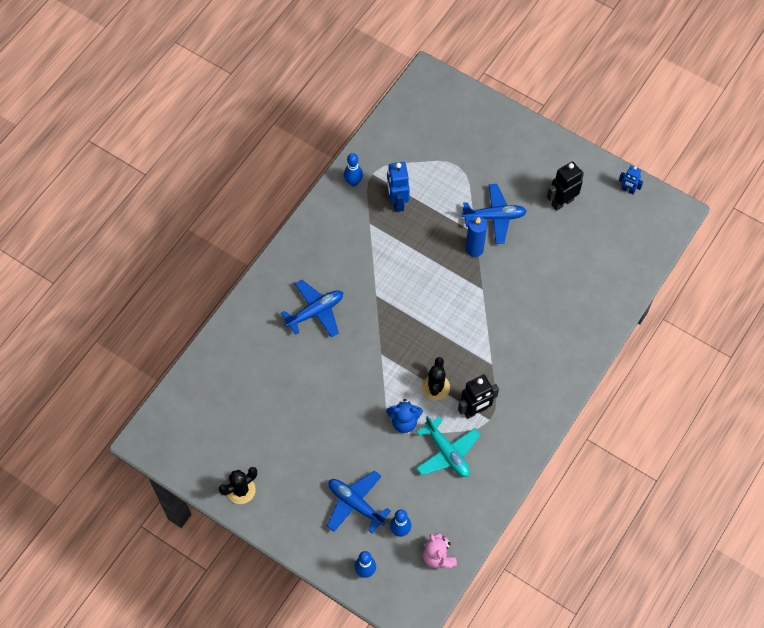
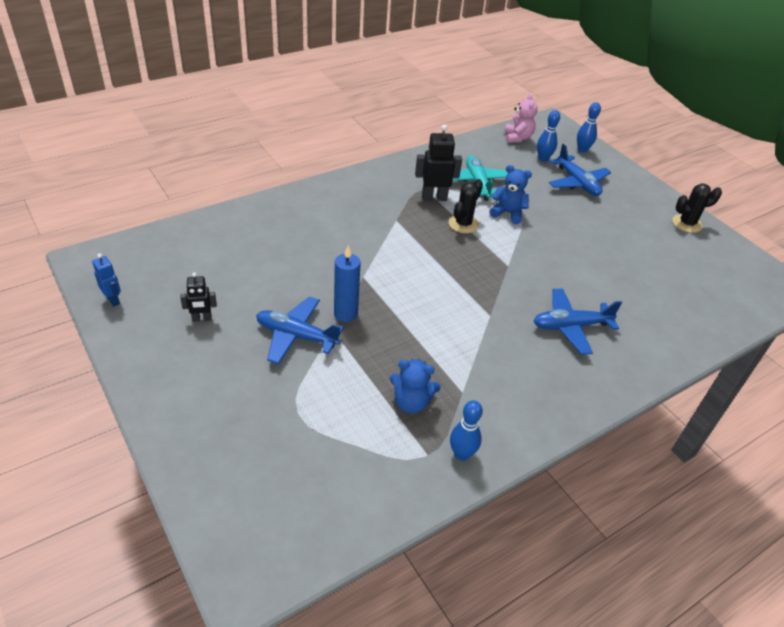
camera: 160 degrees left, 20 degrees down
blue robot [387,162,410,212] -> blue teddy bear [390,359,441,413]
black robot [547,161,584,211] -> black robot [180,272,217,322], size x0.60

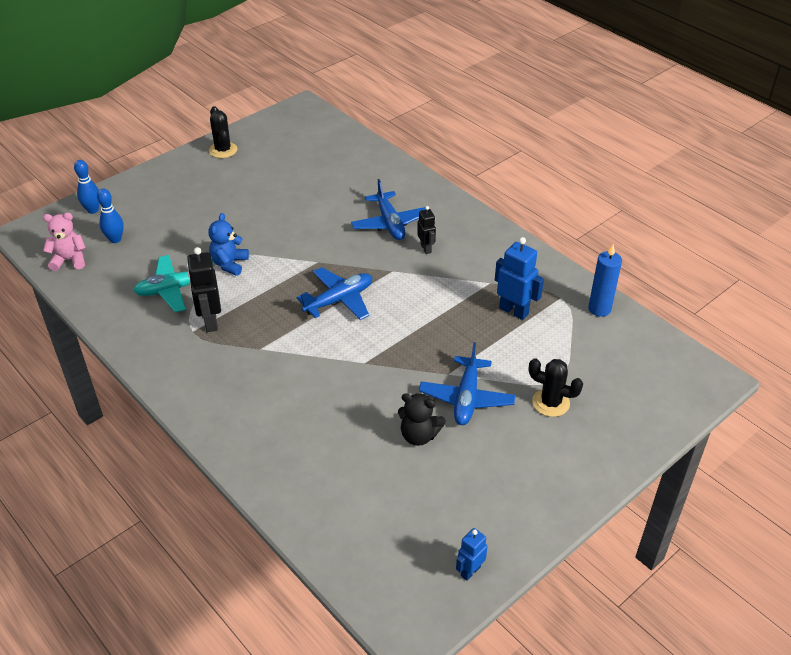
camera: 95 degrees left, 0 degrees up
black robot [180,272,217,322] -> black robot moved to [417,206,436,254]
blue candle [334,245,361,322] -> blue candle moved to [588,244,622,317]
blue teddy bear [390,359,441,413] -> blue robot [495,237,544,320]
black cactus [449,179,483,233] -> black cactus moved to [529,358,583,417]
blue bowling pin [450,400,483,461] -> none
blue plane [549,144,611,196] -> blue plane moved to [296,267,372,320]
none -> black teddy bear [398,393,446,446]

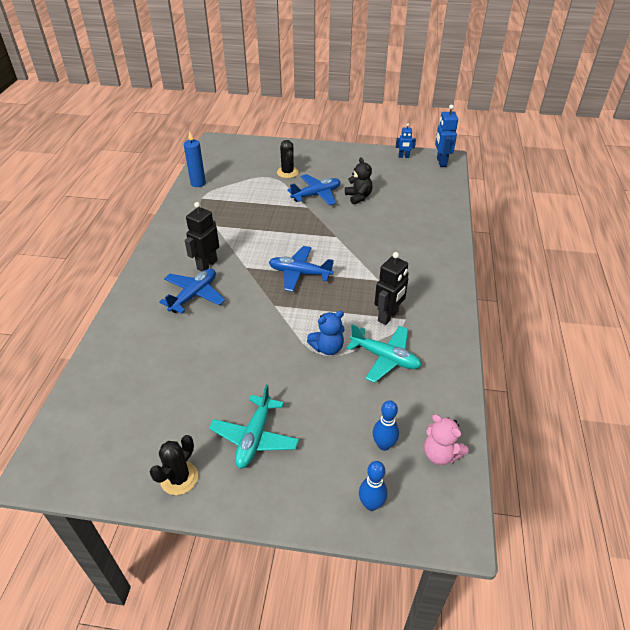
camera: 130 degrees left, 0 degrees up
black robot [417,206,436,254] -> black robot [185,202,219,271], size x1.66
blue robot [495,237,544,320] -> blue robot moved to [435,105,458,167]
none -> turquoise plane [209,384,299,468]

